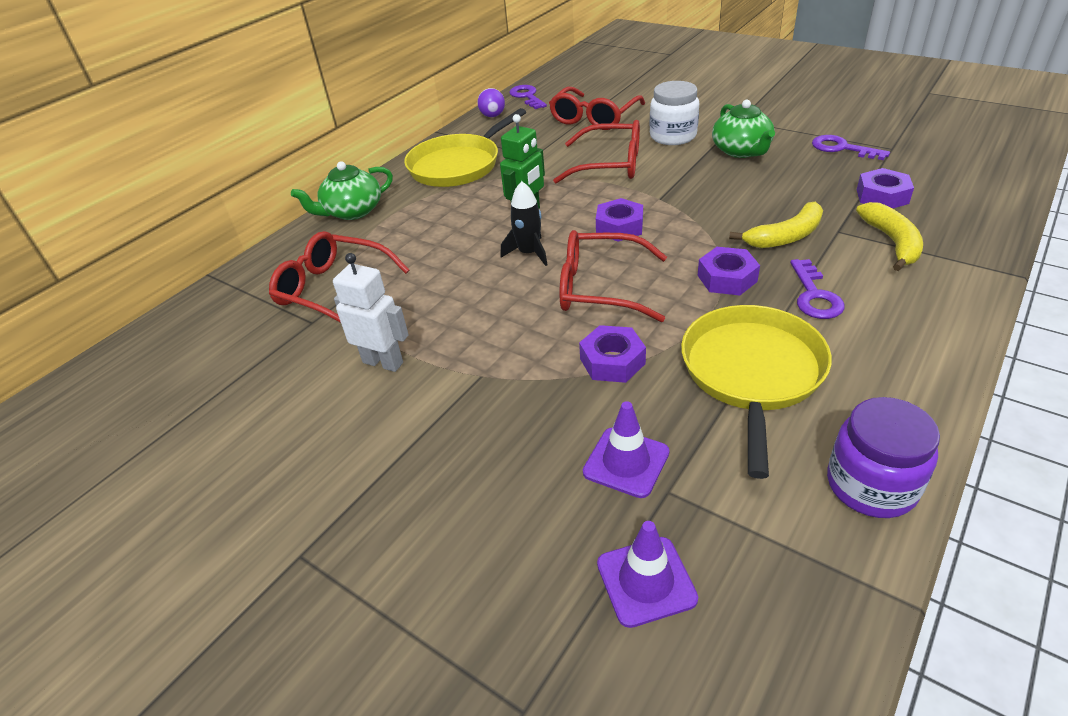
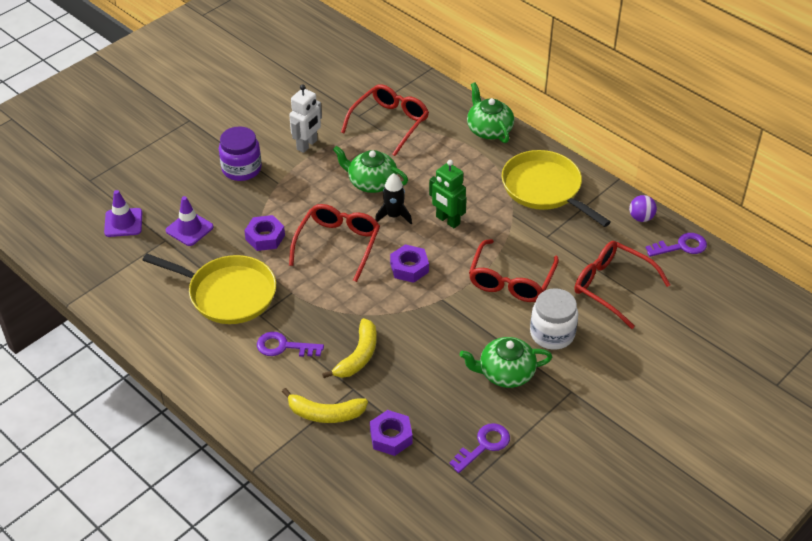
camera: 95 degrees right, 5 degrees up
purple nut [697,247,760,296] -> none
yellow banana [729,202,823,248] -> yellow banana turned 135 degrees counterclockwise [322,318,377,378]
purple jar [827,397,940,518] -> purple jar moved to [219,126,262,181]
none -> green teapot [333,146,408,193]

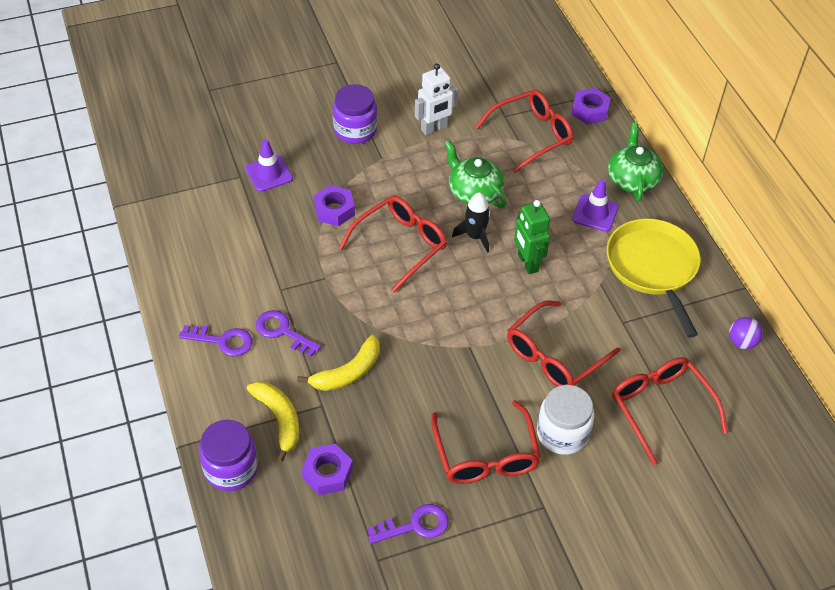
camera: 25 degrees right, 5 degrees up
purple traffic cone [104,190,142,237] -> purple traffic cone moved to [572,179,619,232]
yellow pan [142,253,276,324] -> none
yellow banana [282,388,368,423] -> yellow banana turned 150 degrees counterclockwise [247,381,299,463]
purple nut [390,244,429,283] -> purple nut moved to [571,88,611,124]
green teapot [459,337,552,388] -> red glasses [431,400,541,484]
purple key [646,233,707,257] -> purple key moved to [179,325,253,357]
none -> purple jar [199,420,258,491]

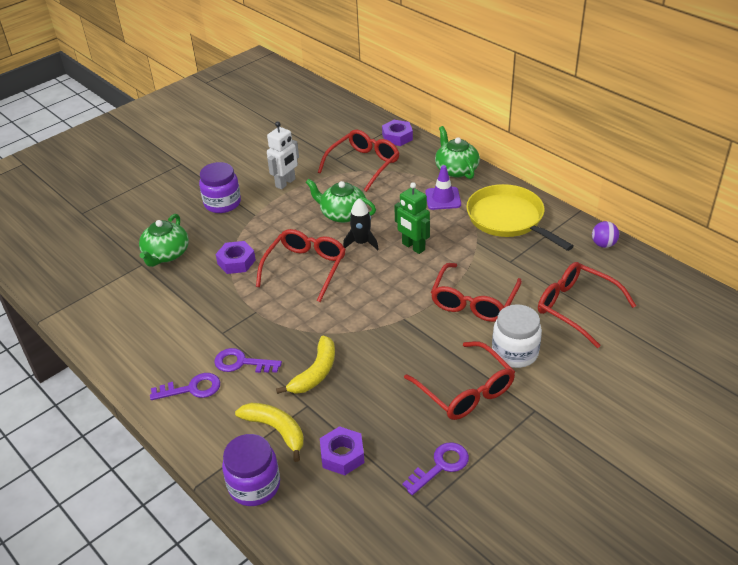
camera: 20 degrees left, 10 degrees down
purple traffic cone [245,139,293,192] -> green teapot [139,214,189,267]

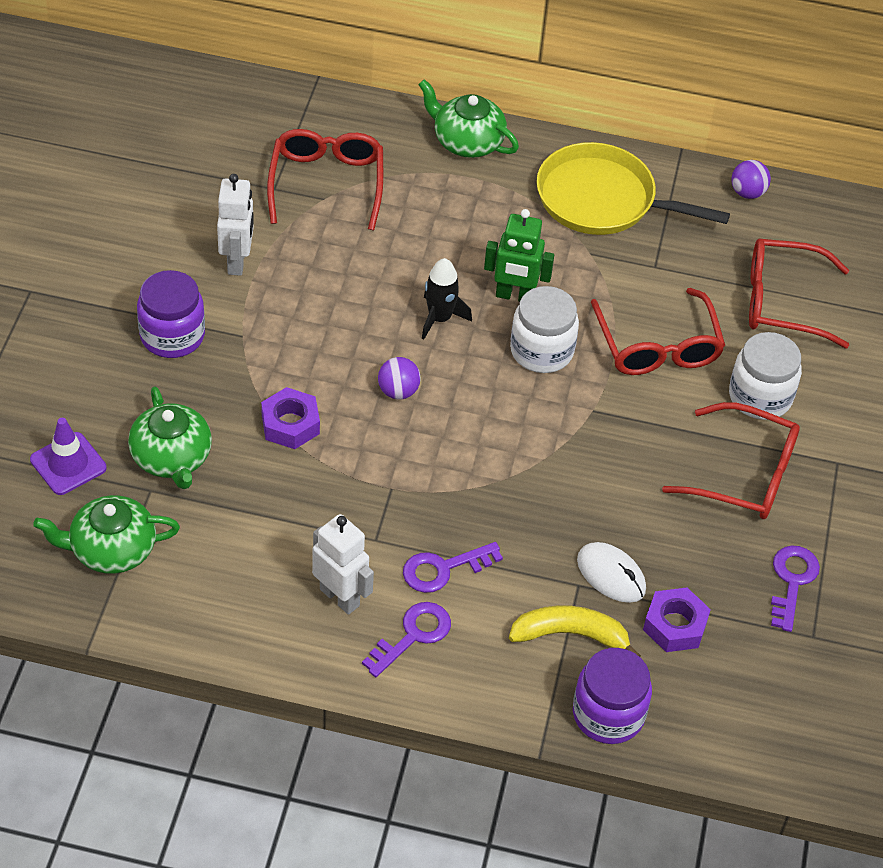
camera: 40 degrees left, 10 degrees up
red glasses [256,229,346,302] -> purple ball [378,357,421,400]
yellow banana [276,336,335,394] -> none
green teapot [305,179,376,223] -> green teapot moved to [33,495,180,574]
purple nut [382,120,413,146] -> none
purple traffic cone [425,165,461,210] -> purple traffic cone moved to [30,418,107,495]
none -> white robot [312,514,374,615]
none -> white jar [510,286,579,373]
none -> white mouse [577,542,646,603]

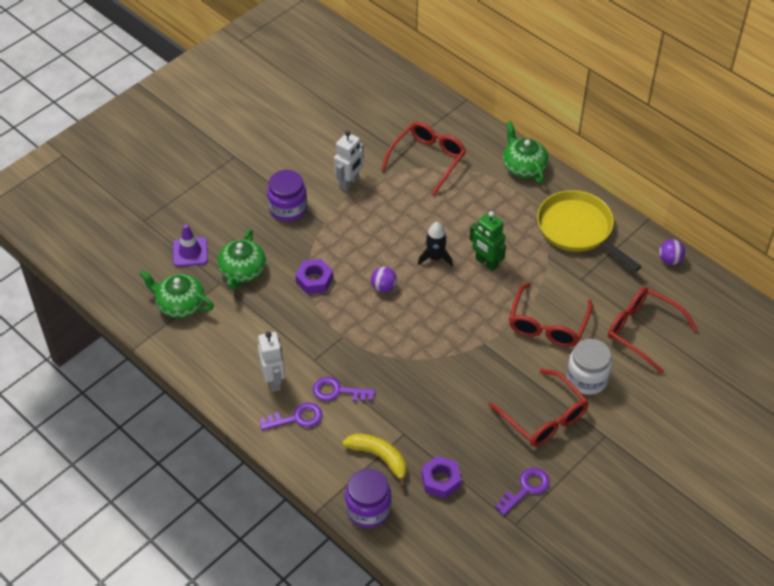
camera: 35 degrees right, 0 degrees up
white jar [510,286,579,373] -> none
white mouse [577,542,646,603] -> none

